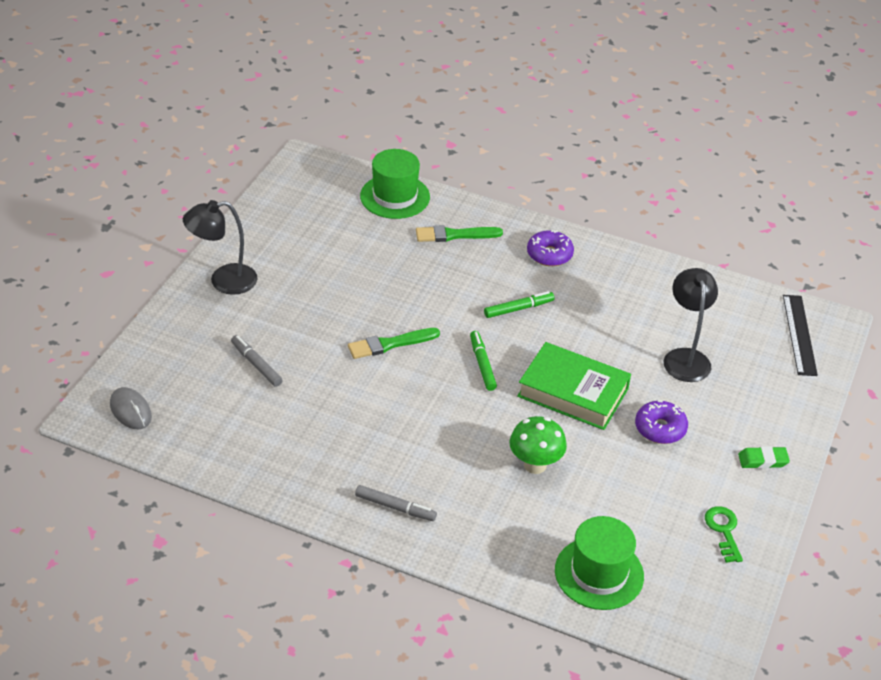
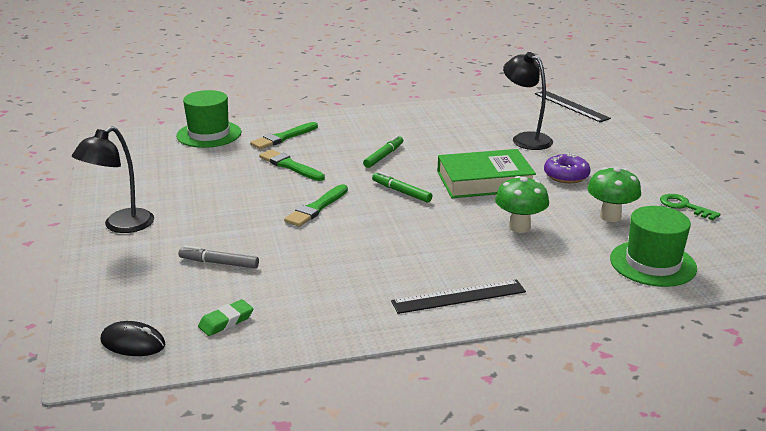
camera: 35 degrees left, 15 degrees down
grey mouse [110,387,152,429] -> black mouse [101,321,166,356]
grey marker [355,485,437,521] -> black ruler [391,280,526,314]
purple donut [527,230,574,266] -> none
green eraser [738,446,790,469] -> green eraser moved to [198,299,253,336]
none -> green brush [259,149,325,181]
none -> green mushroom [588,167,641,222]

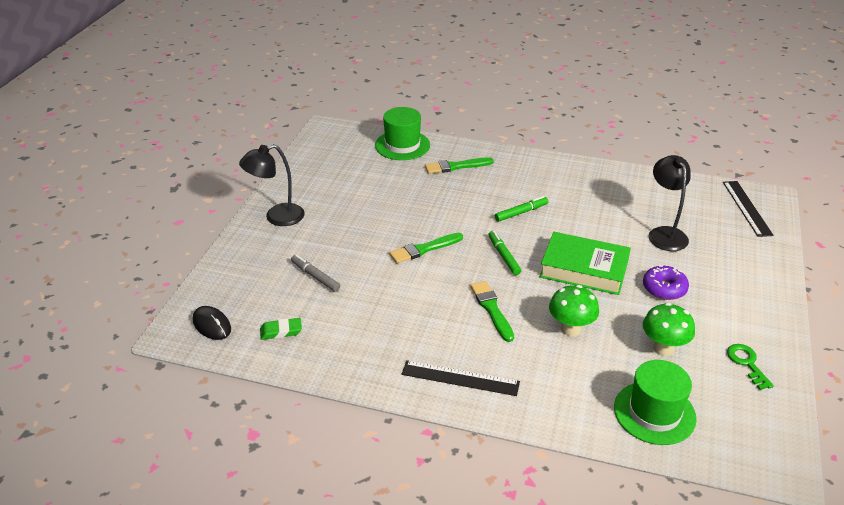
camera: 30 degrees right, 10 degrees up
green brush [259,149,325,181] -> green brush moved to [470,281,514,342]

